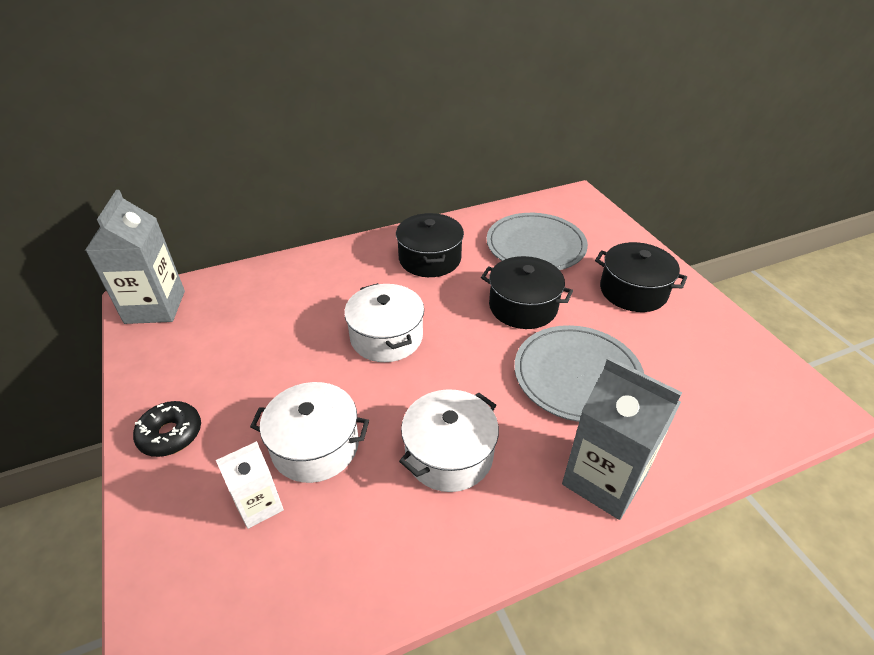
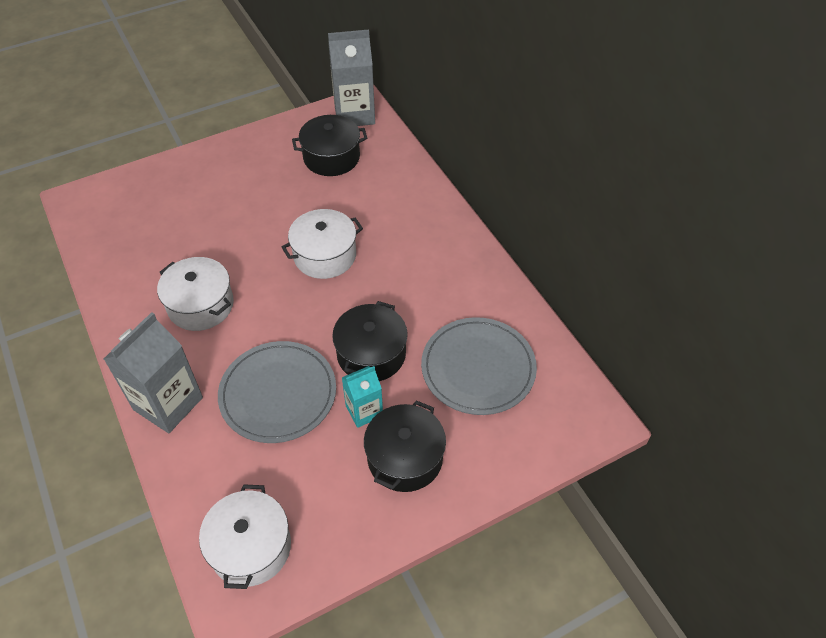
camera: 85 degrees right, 10 degrees up
black donut [133,401,201,457] -> none
white carton [216,441,284,529] -> none
white pot [250,382,369,483] -> white pot moved to [199,484,291,589]
black pot [396,213,464,277] -> black pot moved to [292,115,368,176]
none -> turquoise carton [342,366,383,428]

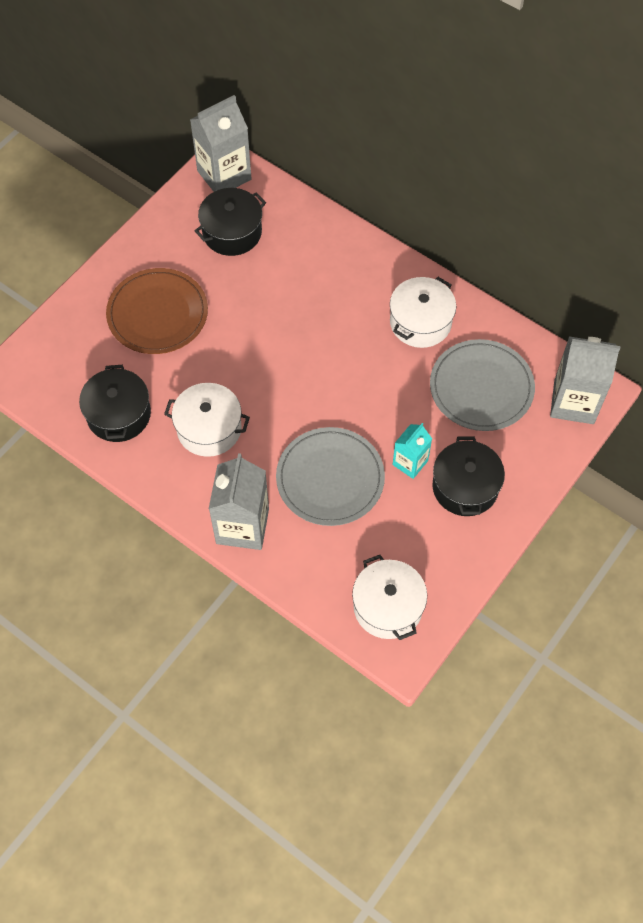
camera: 25 degrees left, 10 degrees up
white pot [282,209,363,279] -> white pot moved to [390,277,456,348]
black pot [332,301,408,381] -> black pot moved to [79,365,151,442]
none -> brown plate [106,268,208,354]
none -> grey carton [550,337,621,424]

